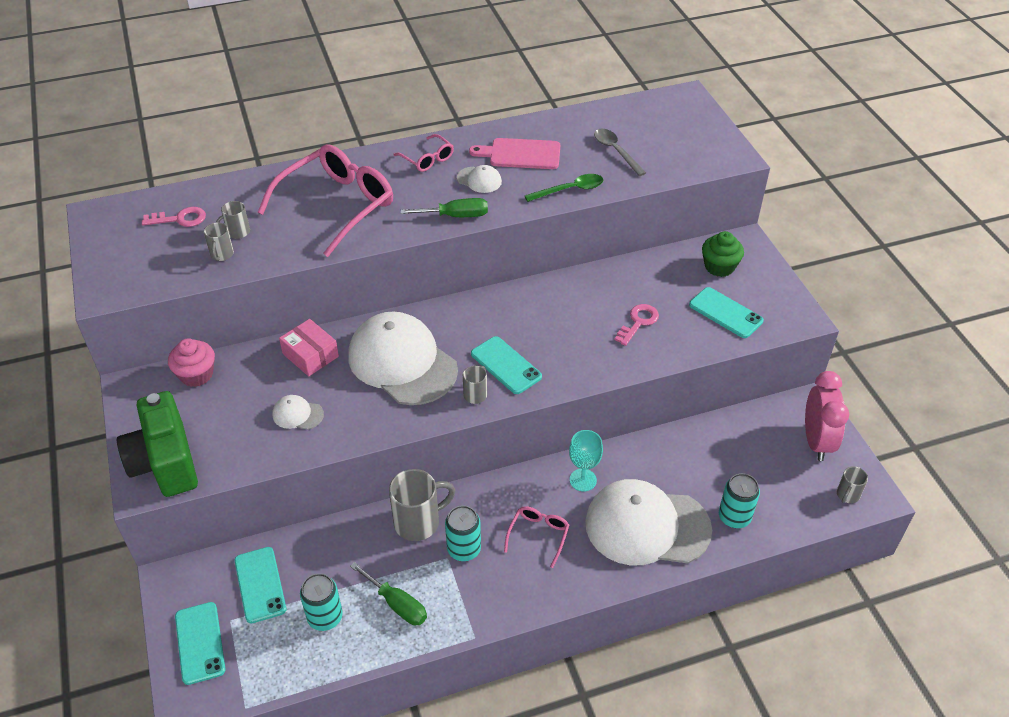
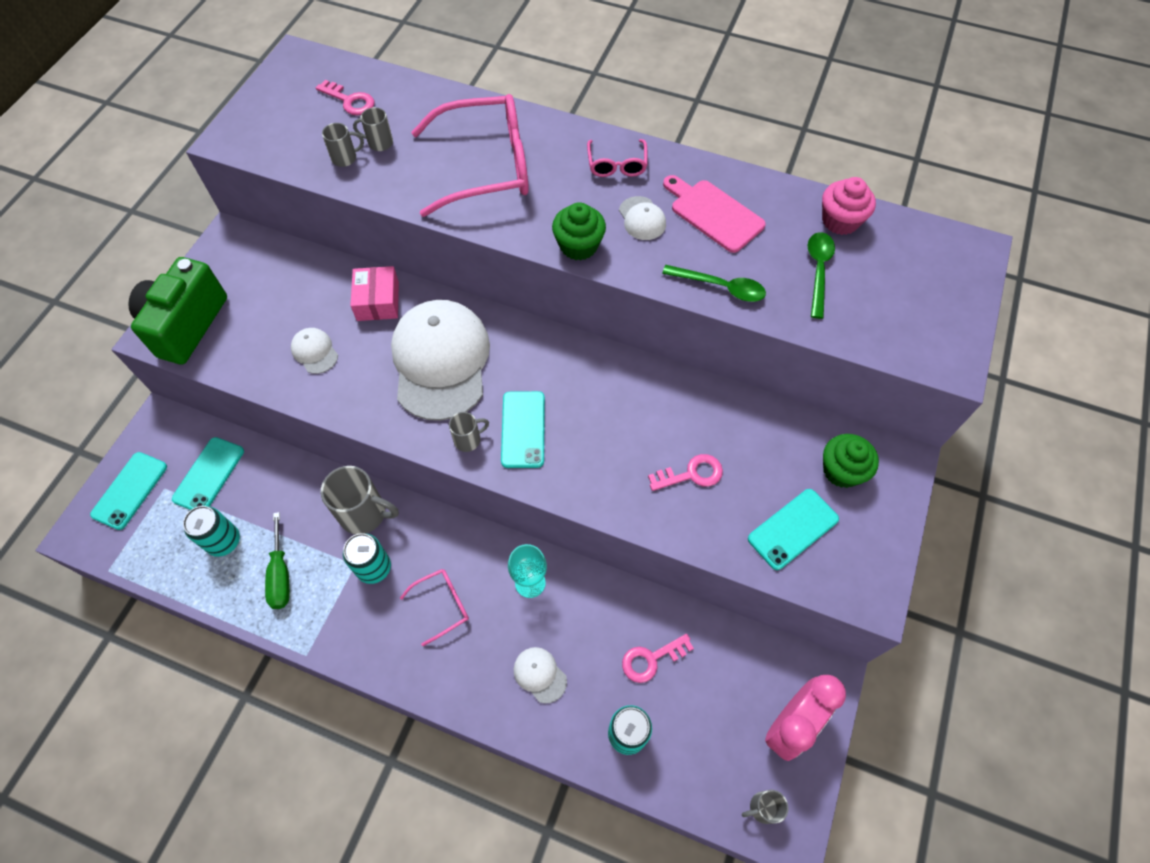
camera: 40 degrees right, 15 degrees up
pink cupcake [168,338,215,387] -> pink cupcake moved to [822,177,876,235]
grey mug [204,223,234,261] -> grey mug turned 150 degrees counterclockwise [322,123,364,167]
green screwdriver [401,198,488,217] -> green cupcake [552,202,606,260]
white cap [585,479,712,565] -> white cap [514,647,567,703], size x0.41
grey spoon [594,129,646,176] -> green spoon [808,232,835,319]
turquoise phone [689,287,764,338] -> turquoise phone turned 60 degrees clockwise [748,489,839,570]
none -> pink key [622,634,694,683]

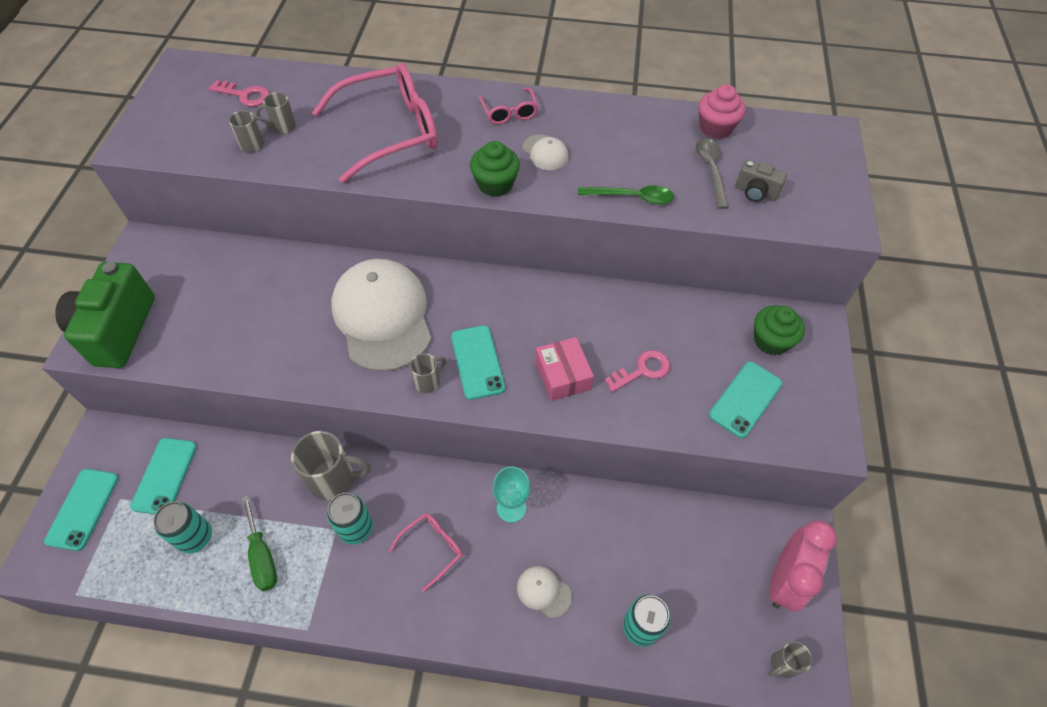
camera: 15 degrees left, 5 degrees down
white cap [291,328,338,374] -> none
pink box [350,266,399,321] -> pink box moved to [535,337,594,401]
pink key [622,634,694,683] -> none
pink cutting board [663,175,766,253] -> none
green spoon [808,232,835,319] -> grey spoon [696,138,729,209]
none -> grey camera [735,160,787,202]

